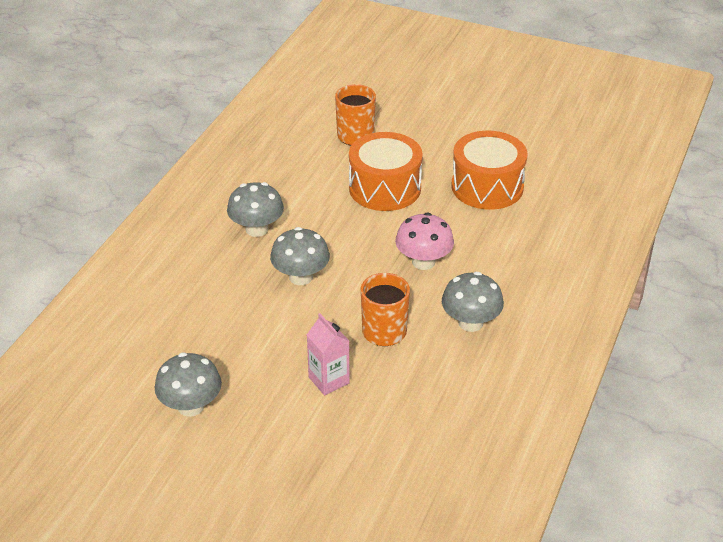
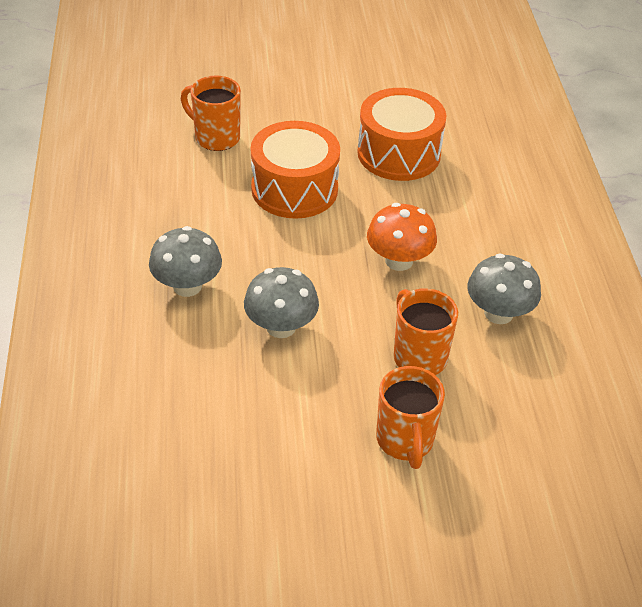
camera: 30 degrees left, 5 degrees up
grey mushroom [155,352,222,417] -> none
pink carton [307,313,350,395] -> orange mug [376,366,445,469]
pink mushroom [395,212,454,270] -> orange mushroom [367,203,437,271]

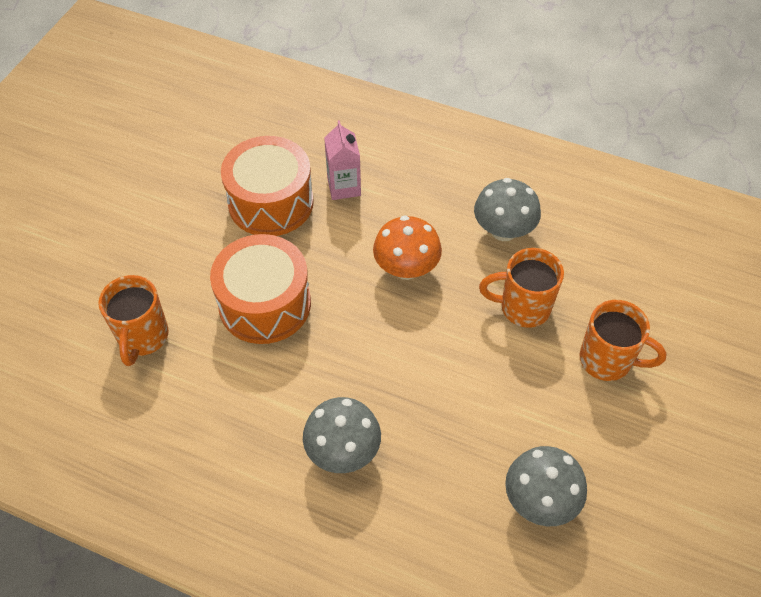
camera: 60 degrees left, 10 degrees up
orange mug [181,75,241,151] -> orange mug turned 60 degrees counterclockwise [98,275,169,366]
grey mushroom [244,267,319,338] -> grey mushroom moved to [505,446,587,526]
none -> pink carton [324,120,361,200]

